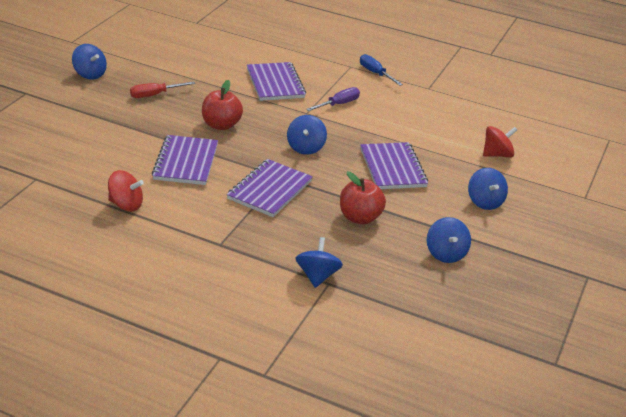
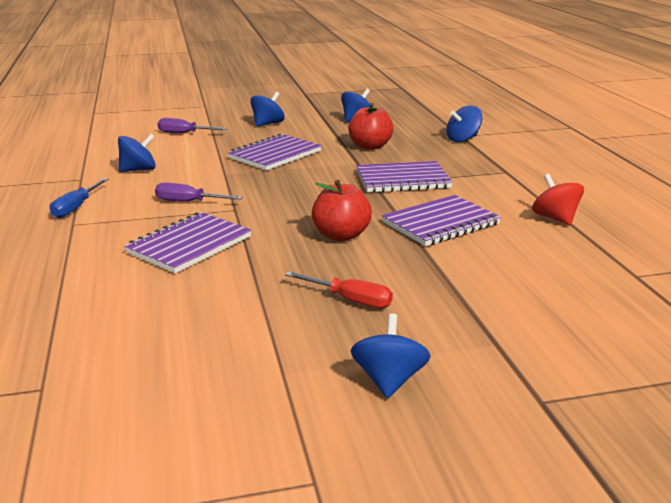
camera: 125 degrees left, 10 degrees down
blue spinning top [287,115,327,155] -> blue spinning top moved to [118,134,156,172]
red spinning top [483,126,517,157] -> purple screwdriver [158,118,227,133]

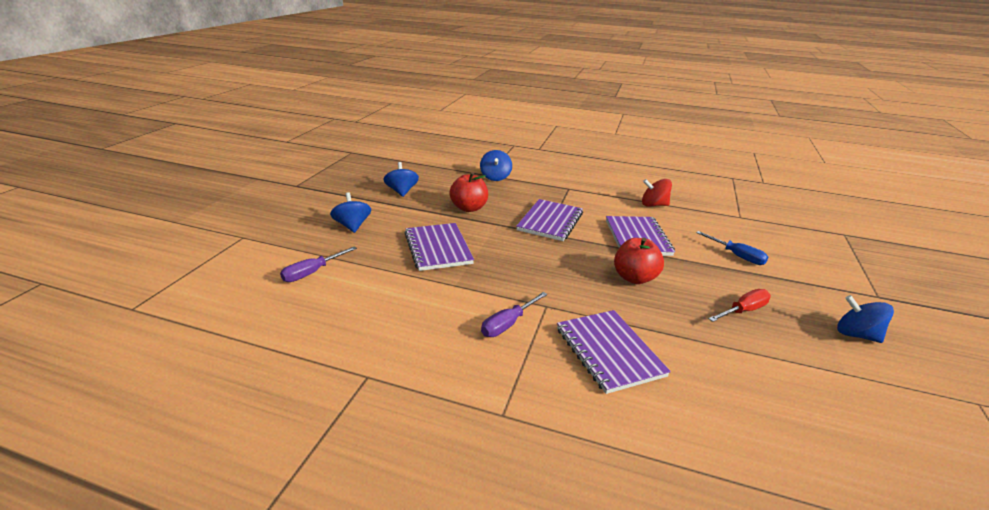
camera: 60 degrees left, 5 degrees up
blue screwdriver [50,178,109,218] -> blue screwdriver moved to [696,231,768,265]
blue spinning top [118,134,156,172] -> none

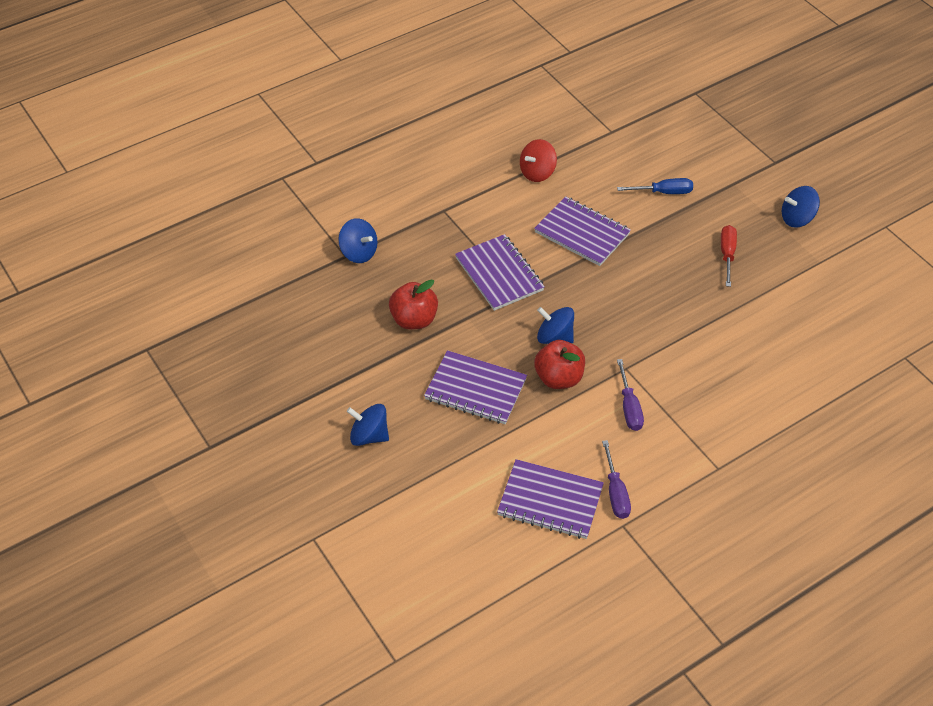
camera: 50 degrees left, 20 degrees up
purple screwdriver [280,247,357,282] -> purple screwdriver moved to [602,440,631,519]
blue spinning top [383,162,419,197] -> blue spinning top moved to [537,307,574,344]
purple notebook [557,310,671,394] -> purple notebook moved to [497,459,604,539]
red apple [614,238,664,284] -> red apple moved to [534,340,585,389]

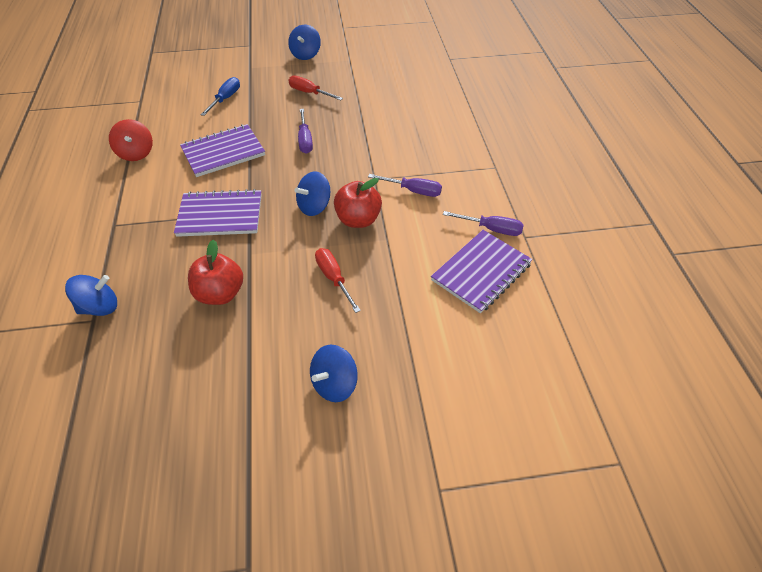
camera: 65 degrees left, 0 degrees up
purple notebook [424,350,527,424] -> red screwdriver [315,248,361,313]
none -> purple screwdriver [298,109,313,154]

